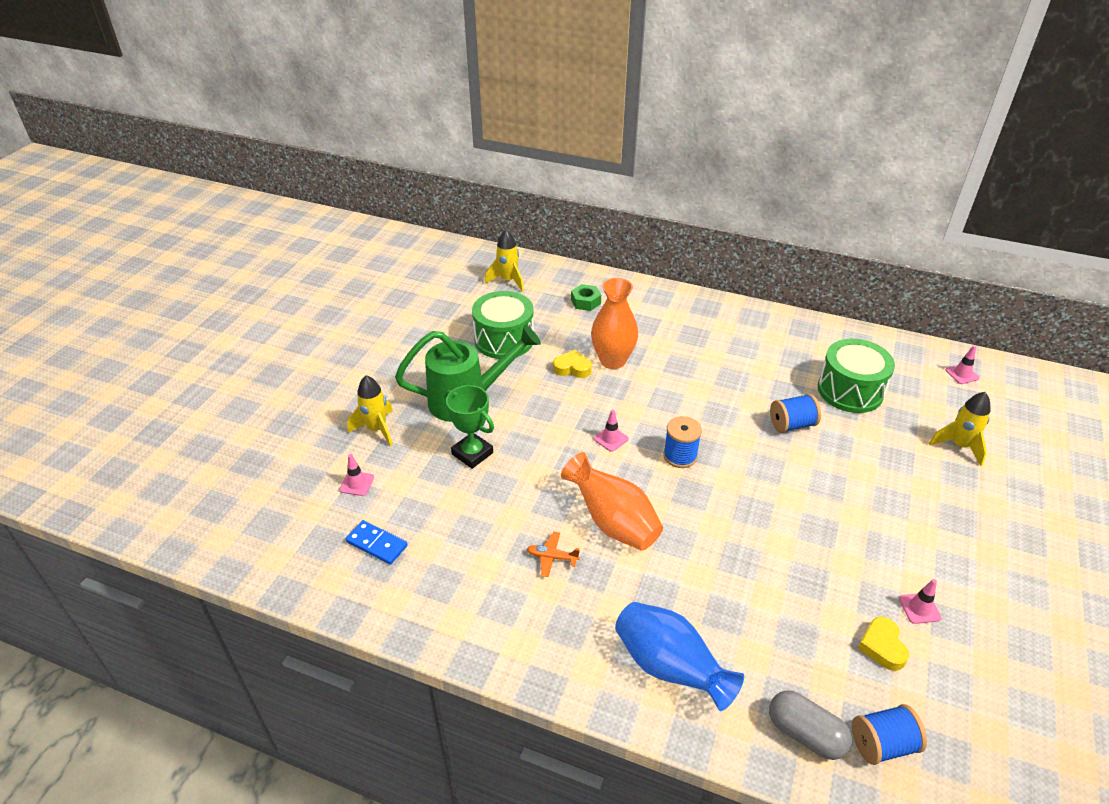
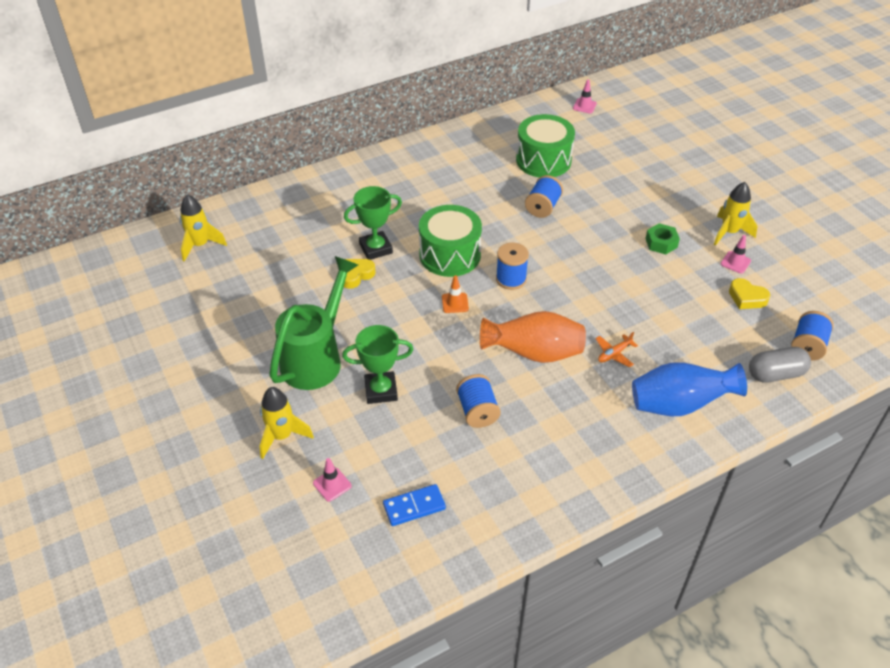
camera: 50 degrees left, 5 degrees up
green drum [472,291,534,359] -> green drum moved to [419,205,482,277]
orange plane [527,532,580,577] -> orange plane moved to [595,332,638,368]
green nut [571,284,601,311] -> green nut moved to [645,223,680,254]
orange vase [591,278,638,369] -> green trophy [344,186,402,260]
pink traffic cone [594,409,629,452] -> orange traffic cone [442,275,469,313]
yellow rocket [929,392,991,466] -> yellow rocket moved to [714,182,757,246]
none -> blue spool [456,374,501,428]

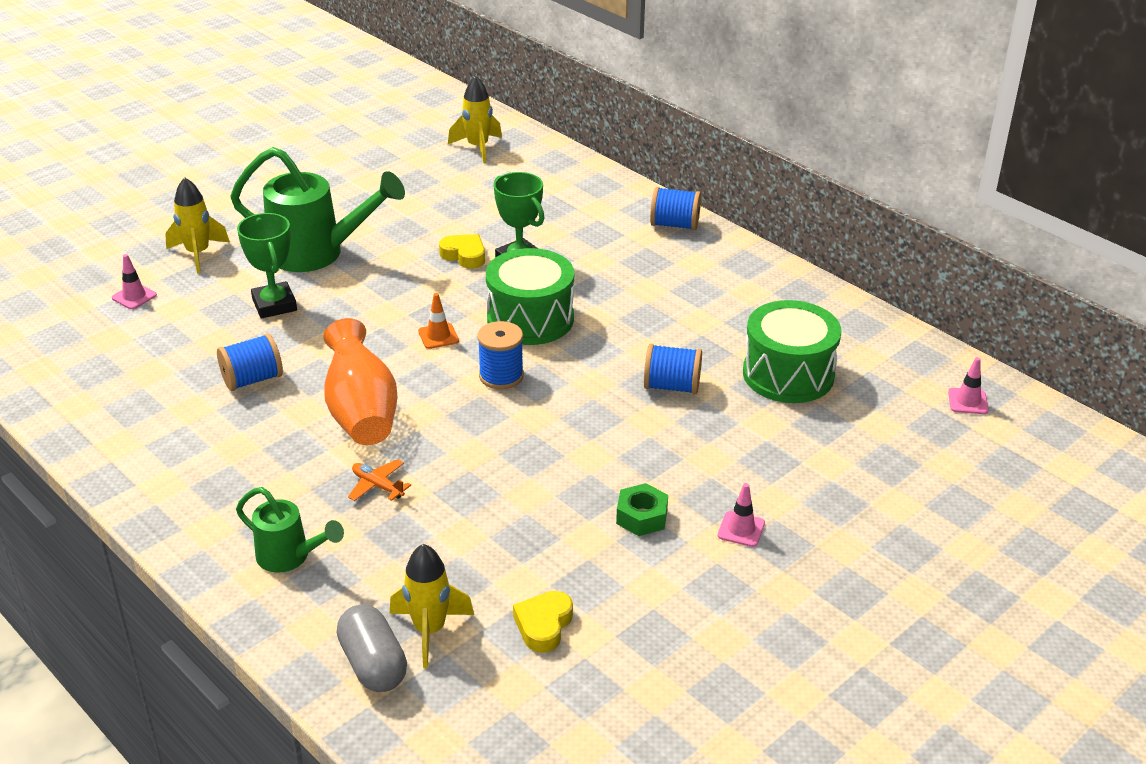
camera: 75 degrees right, 10 degrees down
blue domino [383,484,446,526] -> none
blue vase [632,362,747,416] -> green watering can [236,487,344,573]
yellow rocket [714,182,757,246] -> yellow rocket moved to [389,544,474,668]
pink traffic cone [721,235,751,274] -> pink traffic cone moved to [718,483,765,547]
blue spool [791,311,834,361] -> blue spool moved to [650,187,701,230]

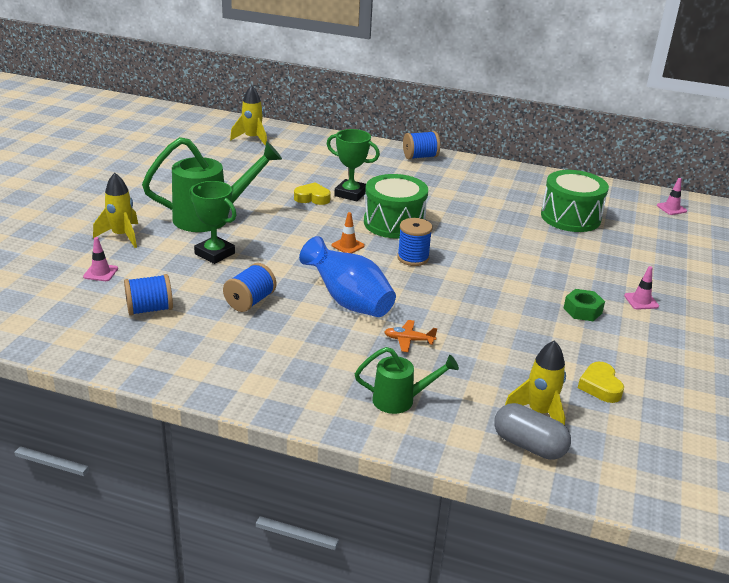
camera: 30 degrees left, 5 degrees down
orange vase [323,318,397,445] -> blue vase [299,236,396,317]
blue spool [644,344,702,394] -> blue spool moved to [124,274,173,316]

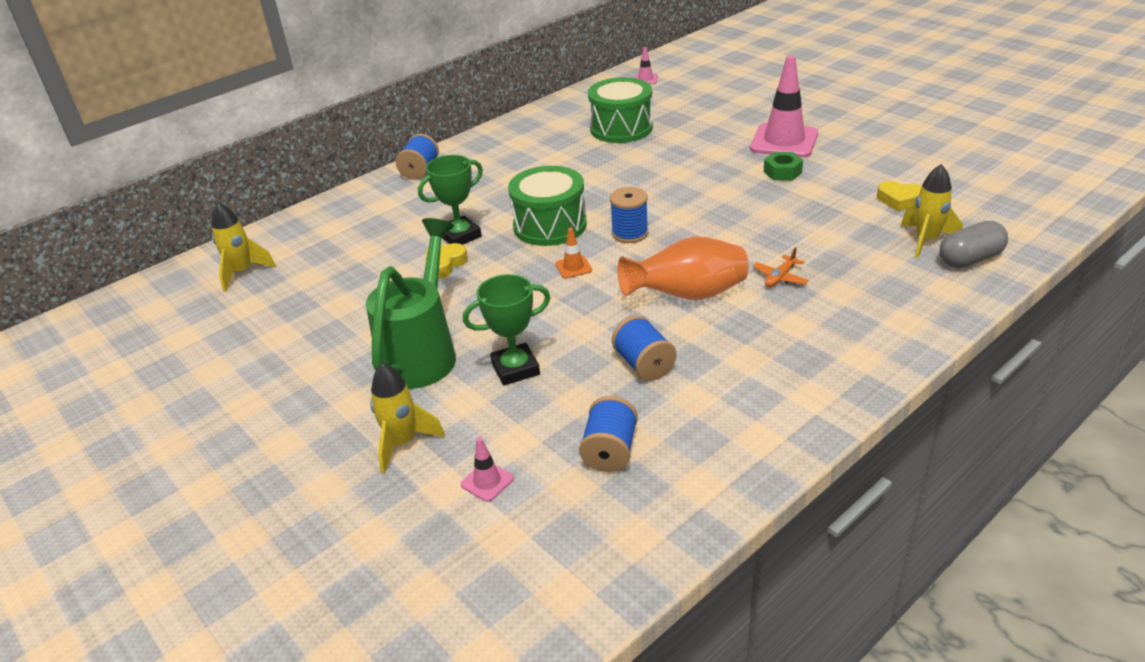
camera: 55 degrees left, 5 degrees up
blue vase [299,236,396,317] -> orange vase [618,236,749,300]
green watering can [355,347,459,414] -> none
pink traffic cone [624,266,659,310] -> pink traffic cone [750,56,818,158], size x2.29

